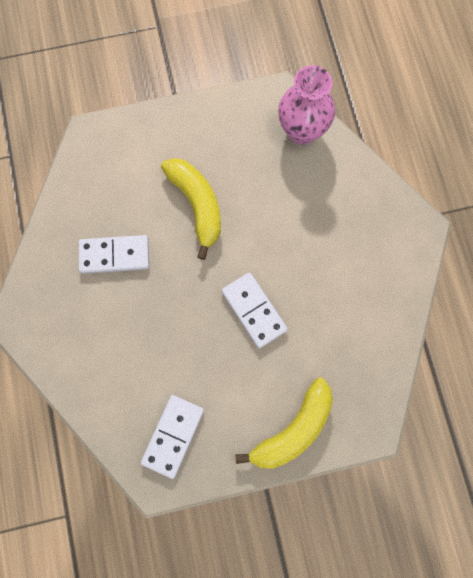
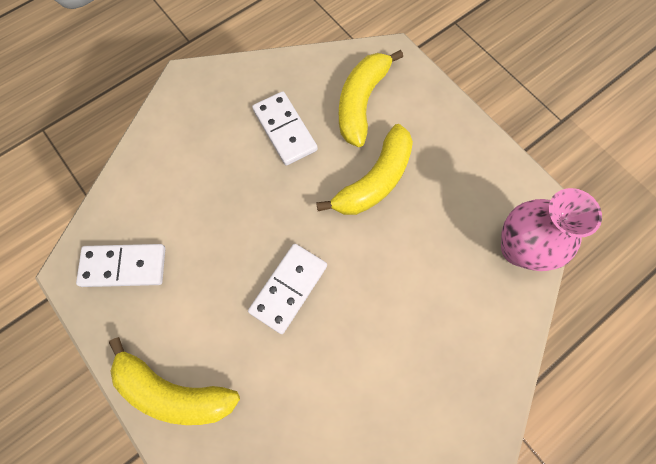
camera: 65 degrees right, 5 degrees down
none -> yellow banana [339,50,403,147]

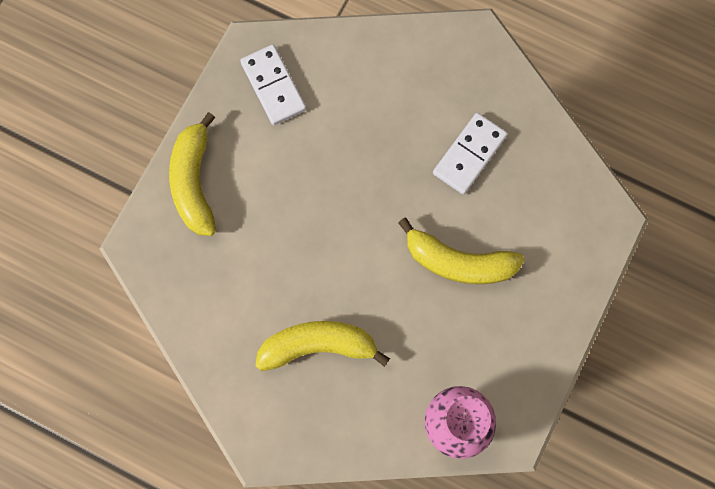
camera: 65 degrees right, 5 degrees up
white domino [248,244,327,334] -> none
yellow banana [339,50,403,147] -> yellow banana moved to [255,321,390,371]

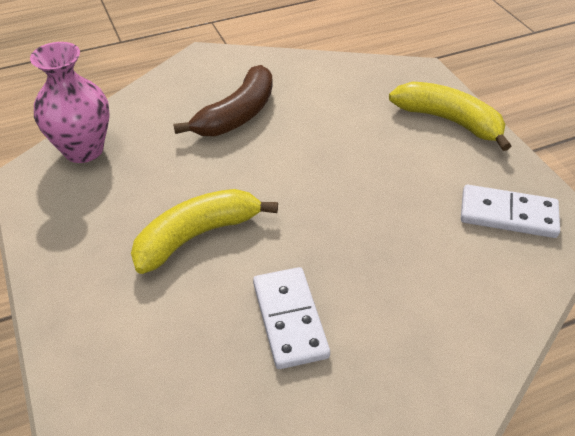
camera: 130 degrees right, 30 degrees down
yellow banana [255,321,390,371] -> brown banana [173,65,273,136]

